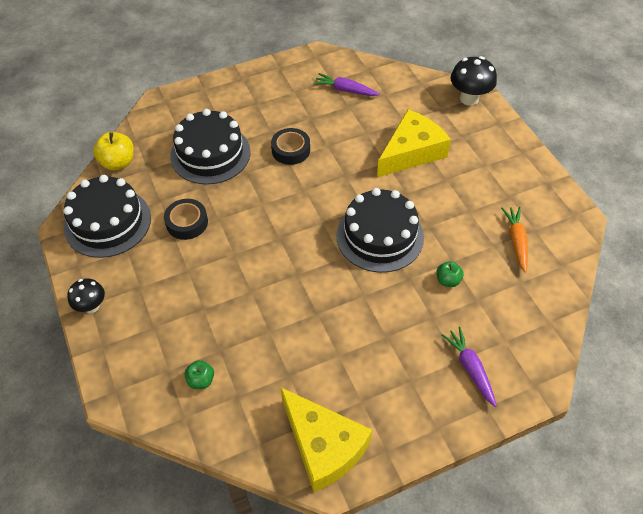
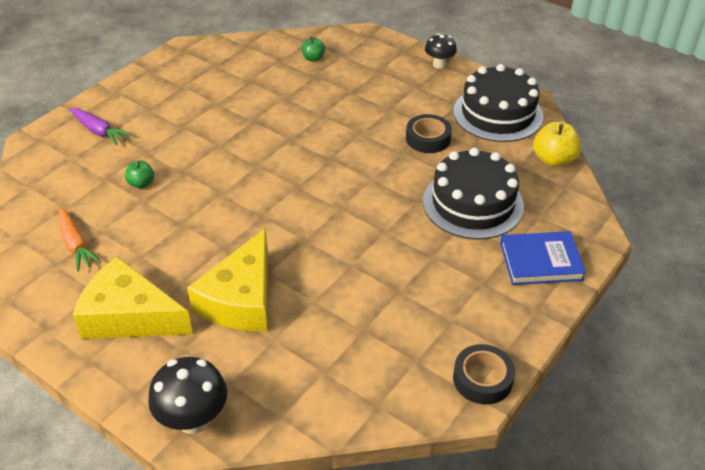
camera: 150 degrees right, 10 degrees down
black tape [271,128,310,165] -> black tape moved to [453,344,515,404]
yellow cheese [280,387,372,492] -> yellow cheese moved to [72,256,193,339]
purple carrot [313,73,380,96] -> none
black cake [336,188,424,273] -> none
none -> blue book [500,231,586,285]

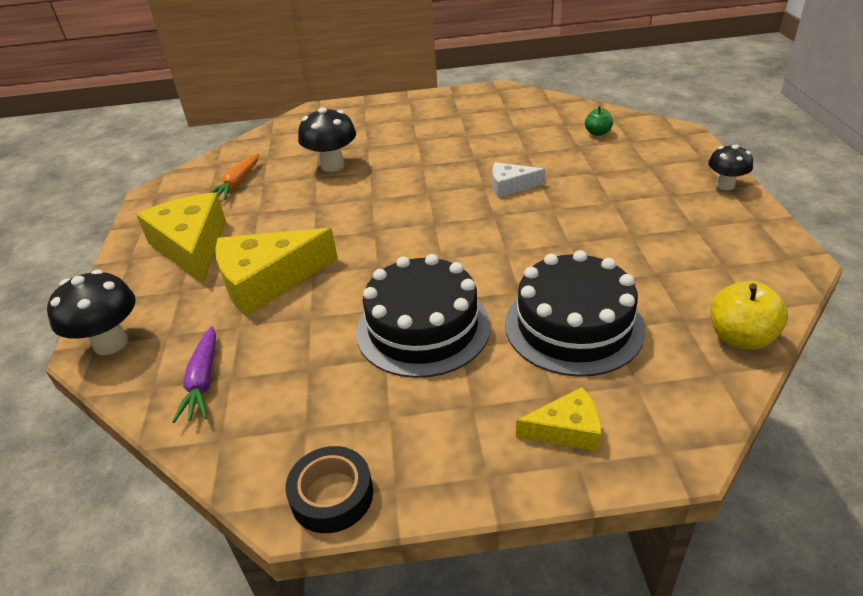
camera: 50 degrees right, 5 degrees down
purple carrot [69,108,132,145] -> purple carrot moved to [172,326,216,423]
green apple [125,160,154,188] -> black mushroom [298,107,356,172]
black tape [406,114,452,153] -> none
black cake [453,64,543,142] -> black cake moved to [356,254,491,378]
blue book [500,231,586,285] -> yellow cheese [516,387,601,451]
none -> white cheese [492,162,545,197]

